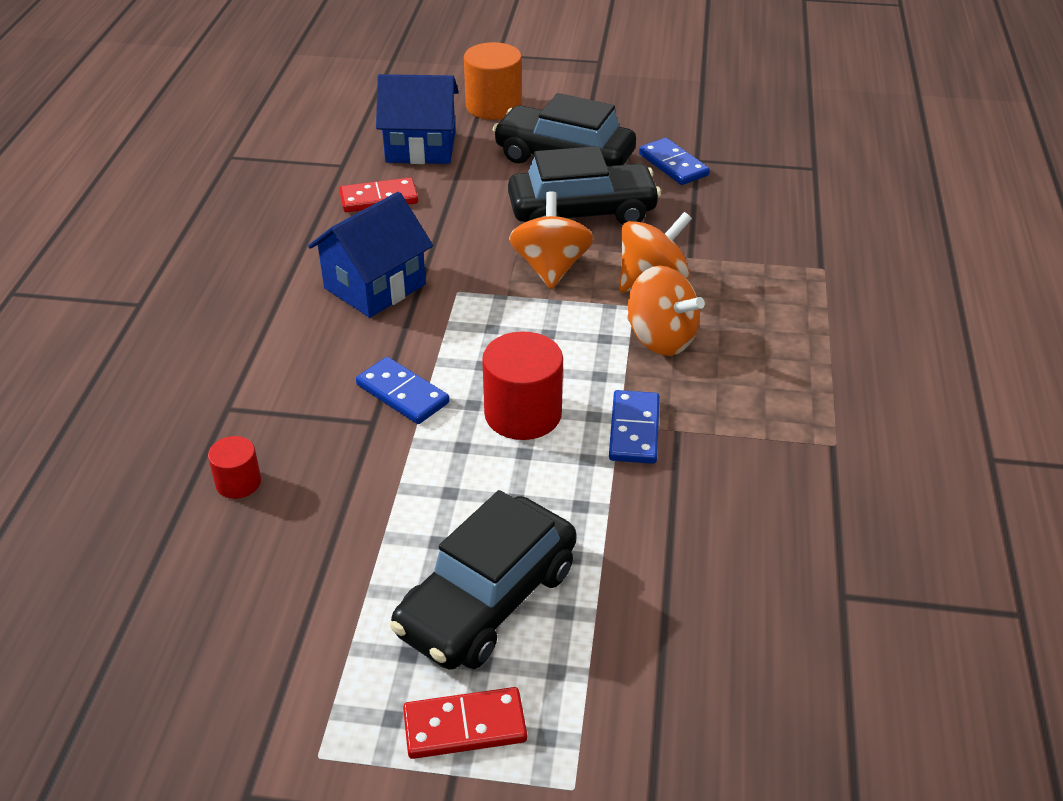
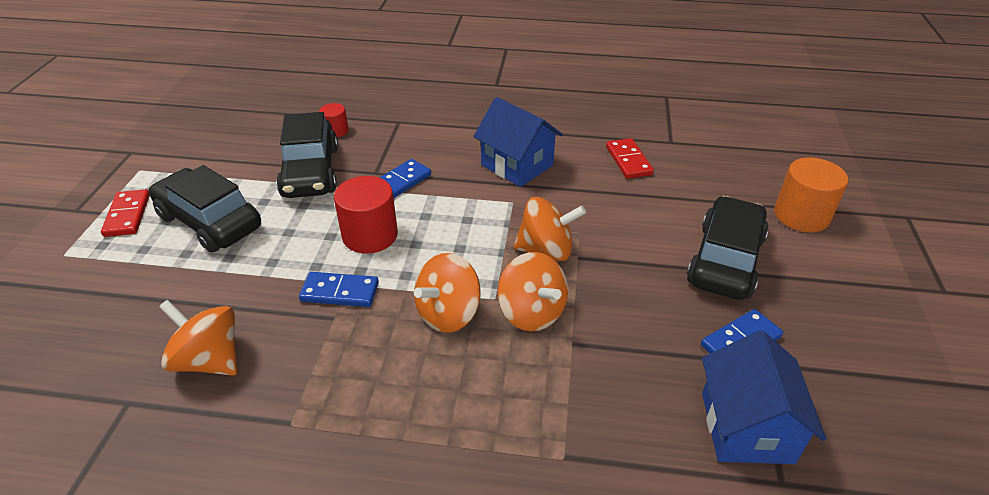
camera: 90 degrees right, 0 degrees up
blue house [376,74,459,164] -> blue house moved to [702,330,826,464]
black car [508,146,661,224] -> black car moved to [276,112,338,198]
none -> orange spinning top [159,300,237,376]

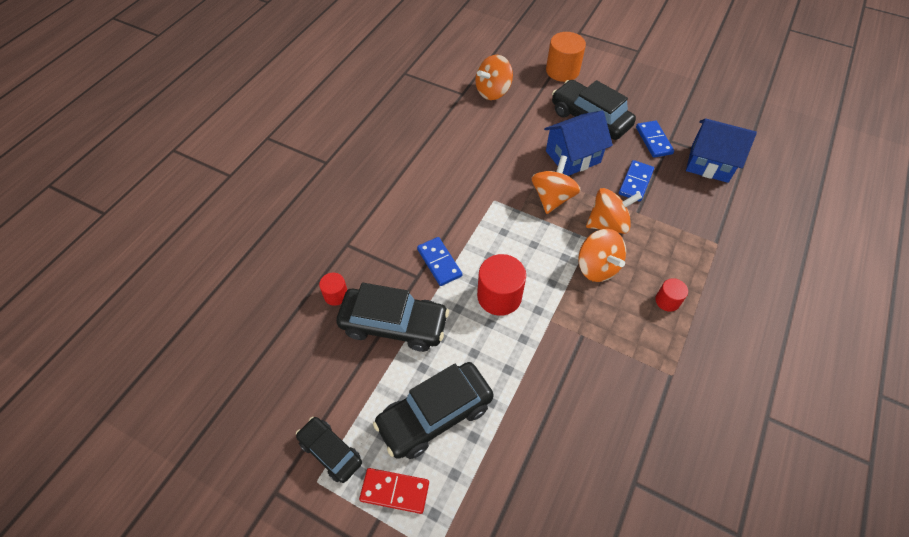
camera: 70 degrees left, 15 degrees up
orange spinning top [159,300,237,376] -> orange spinning top moved to [475,55,513,100]
blue domino [299,272,379,307] -> blue domino moved to [619,160,654,202]
blue house [473,97,563,187] -> blue house moved to [544,111,613,176]
red domino [606,138,654,179] -> none
none -> black car [296,417,362,483]
none -> red cylinder [655,278,688,312]

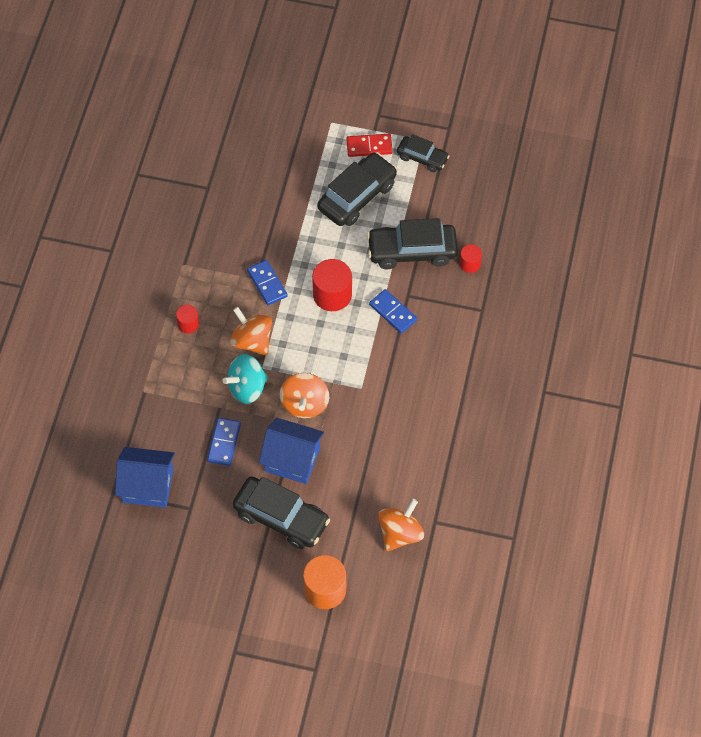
camera: 165 degrees right, 5 degrees up
blue house [544,111,613,176] -> blue house turned 60 degrees clockwise [259,418,324,484]
orange spinning top [586,188,642,234] -> turquoise spinning top [223,354,268,404]
blue domino [636,121,674,158] -> blue domino moved to [247,260,288,305]

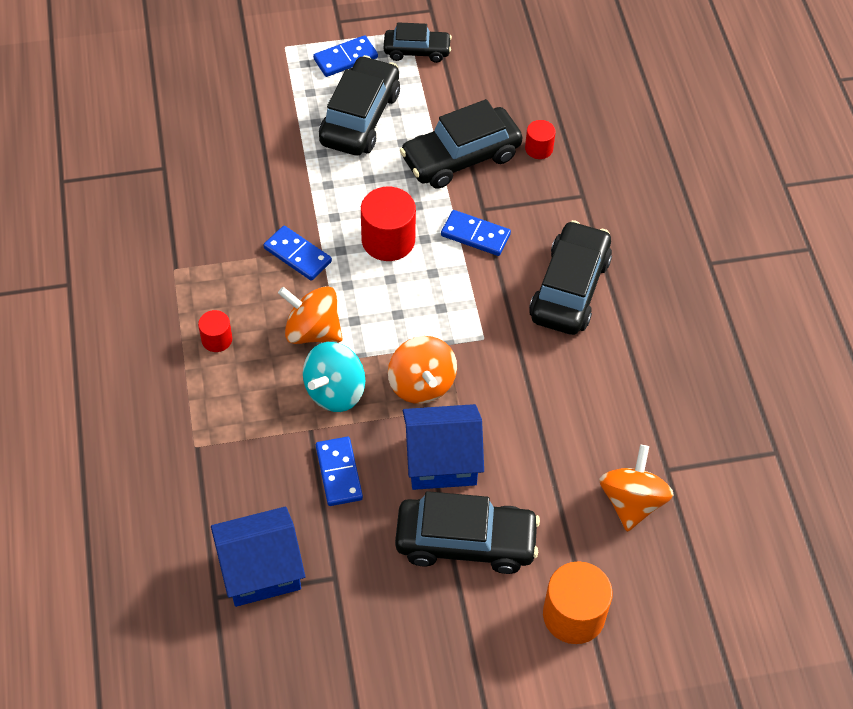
camera: 25 degrees left, 5 degrees down
red domino [346,134,393,157] -> blue domino [313,35,378,77]
none -> black car [529,220,612,335]

